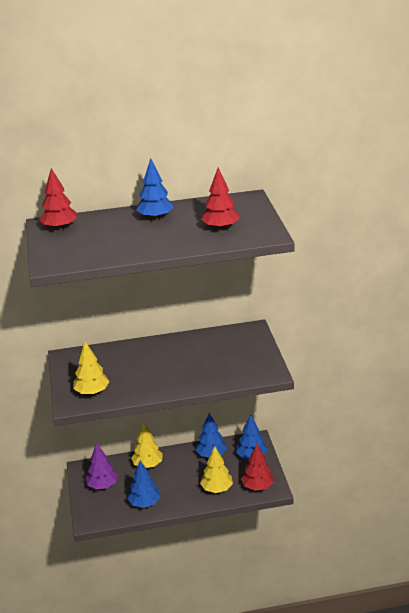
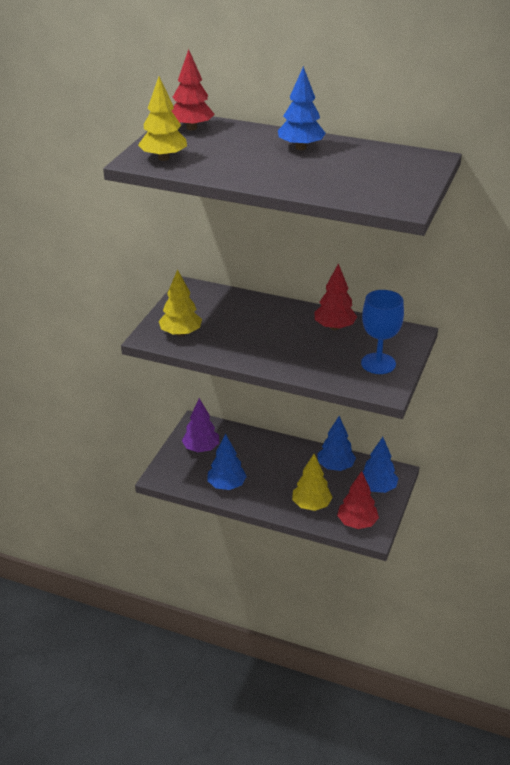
camera: 30 degrees right, 5 degrees up
yellow tree [131,423,163,468] -> yellow tree moved to [138,76,187,161]
red tree [201,167,240,230] -> red tree moved to [315,263,357,330]
none -> blue goblet [361,290,404,374]

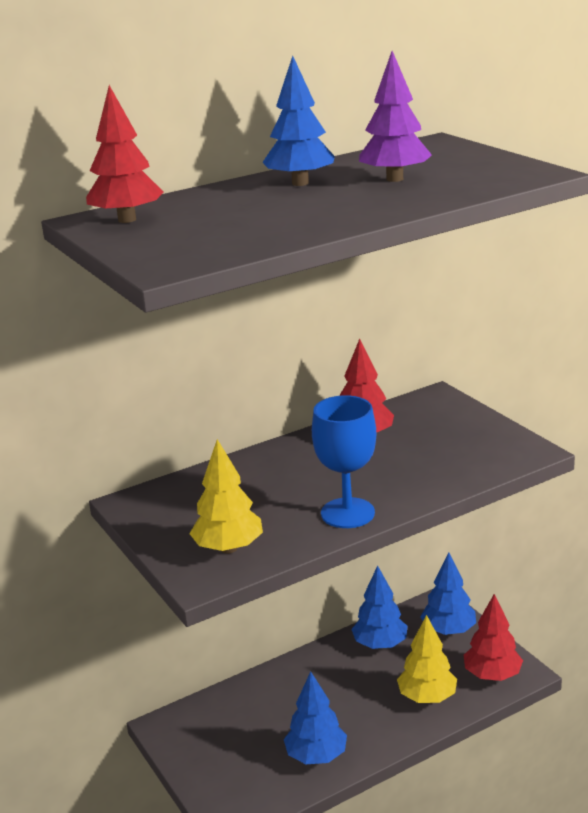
camera: 50 degrees left, 10 degrees down
yellow tree [138,76,187,161] -> none
purple tree [182,398,219,452] -> purple tree moved to [359,51,432,182]
blue goblet [361,290,404,374] -> blue goblet moved to [312,395,376,528]

